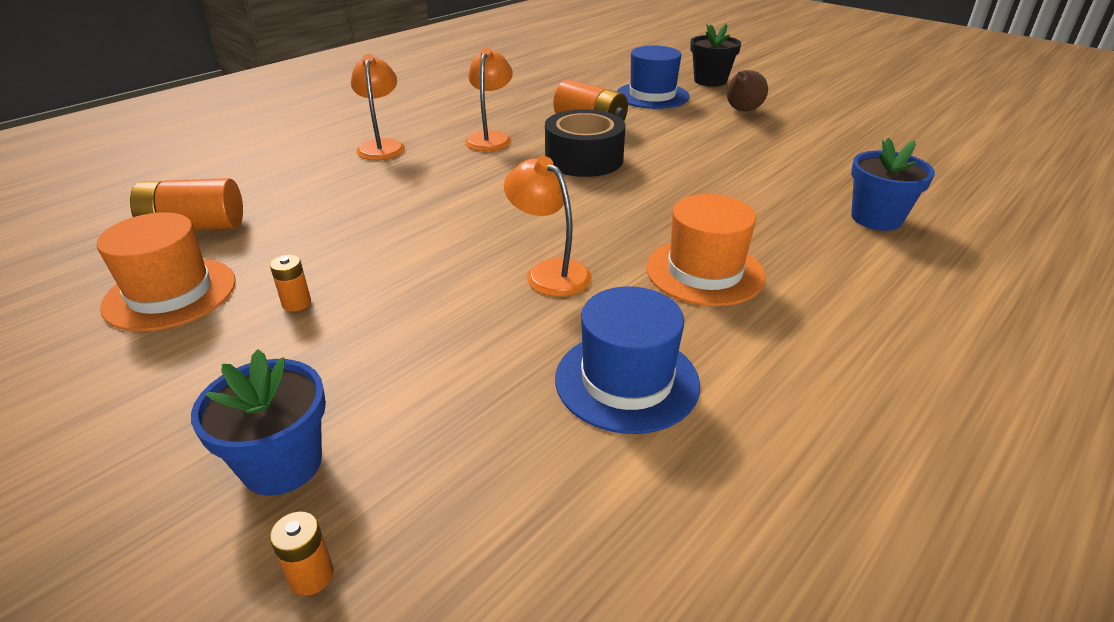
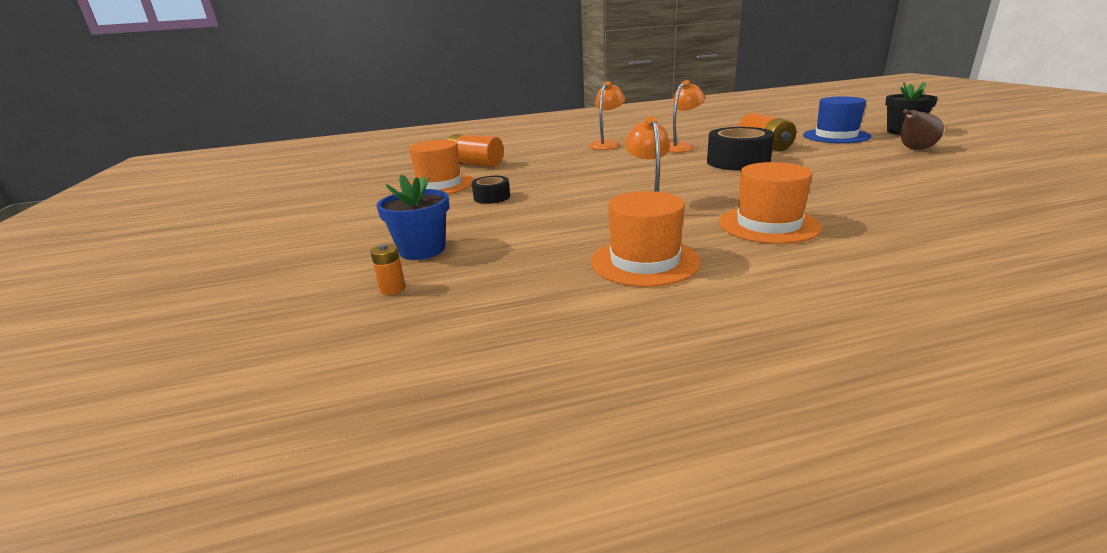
camera: 35 degrees right, 10 degrees down
orange battery [270,255,311,312] -> black tape [472,176,510,204]
blue hat [555,286,700,434] -> orange hat [591,191,701,287]
blue flower pot [851,138,935,231] -> none

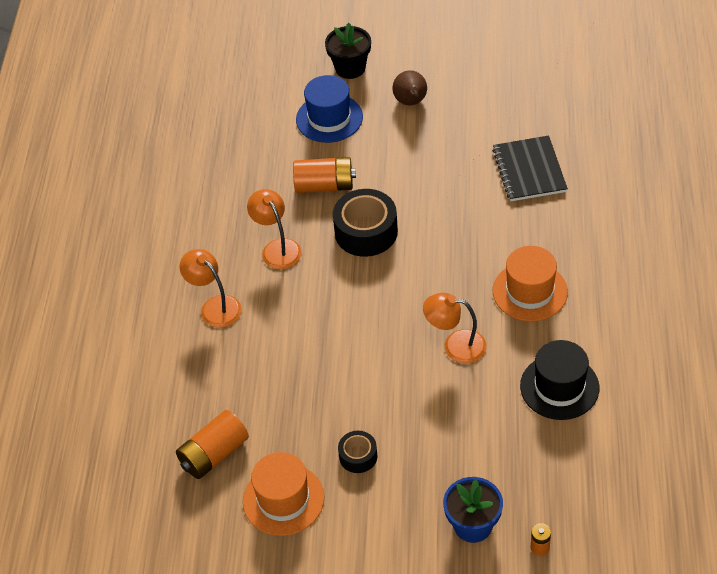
camera: 70 degrees left, 25 degrees up
orange hat [591,191,701,287] -> black hat [520,340,599,420]
none -> black notebook [492,136,568,201]

